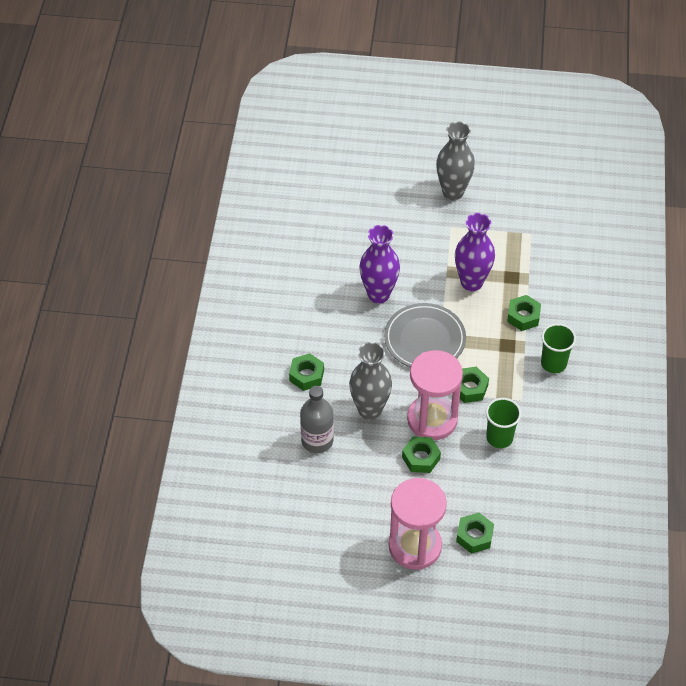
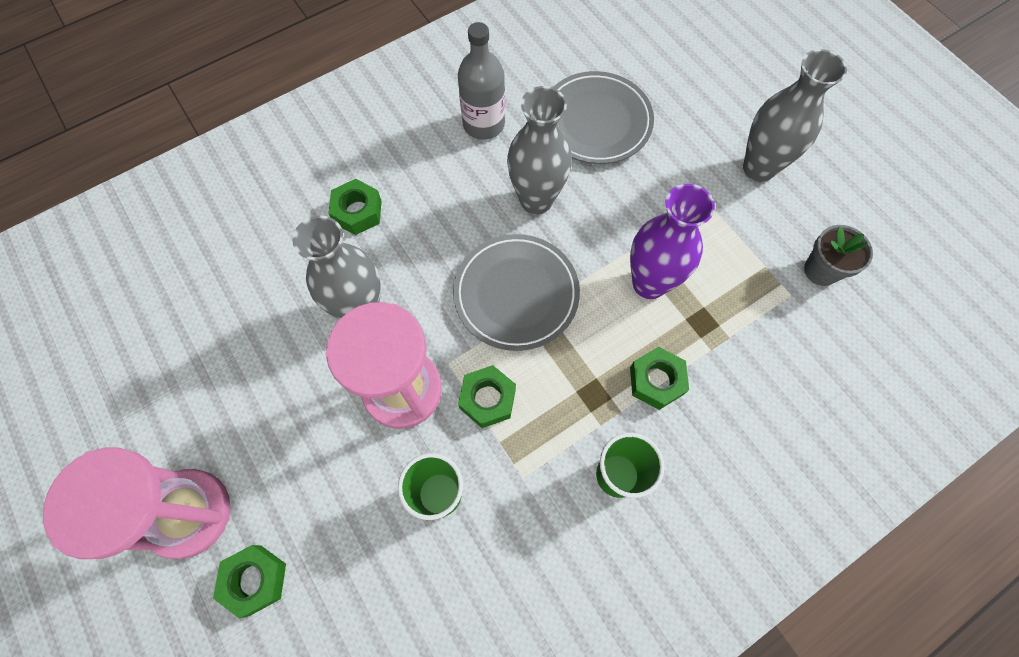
camera: 50 degrees right, 15 degrees up
grey bottle [300,386,334,453] -> grey bottle moved to [458,22,505,140]
purple vase [359,225,400,303] -> grey vase [507,86,572,215]
green nut [402,436,441,473] -> none
none -> grey plate [553,71,654,164]
none -> grey flower pot [804,225,873,286]

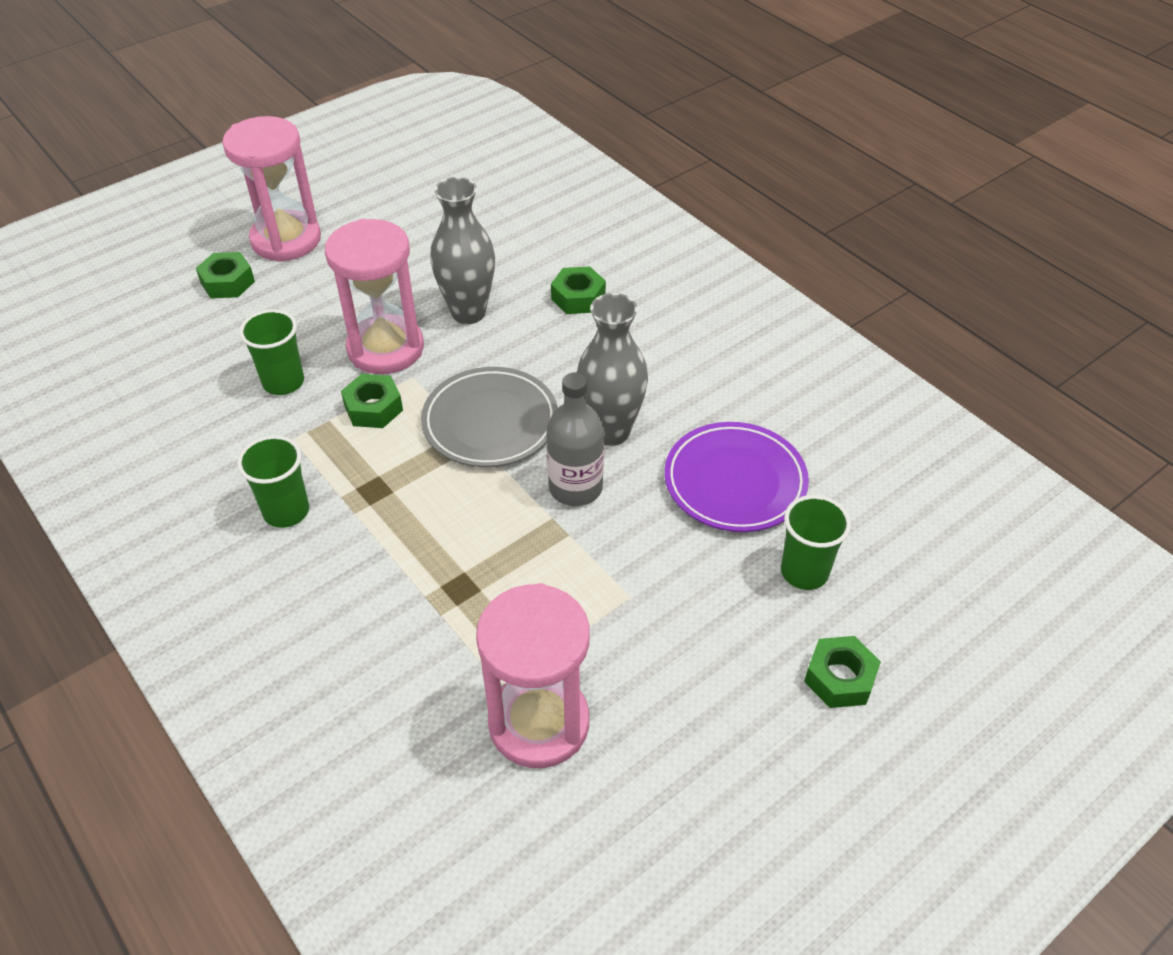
camera: 85 degrees right, 20 degrees down
grey bottle [458,22,505,140] -> grey bottle moved to [547,372,604,506]
grey plate [553,71,654,164] -> purple plate [665,422,809,532]
purple vase [630,184,715,299] -> none
green nut [630,347,689,410] -> green nut moved to [804,636,881,708]
grey vase [743,49,847,182] -> none
grey flower pot [804,225,873,286] -> pink hourglass [476,583,590,768]
none -> green cup [781,495,851,590]

